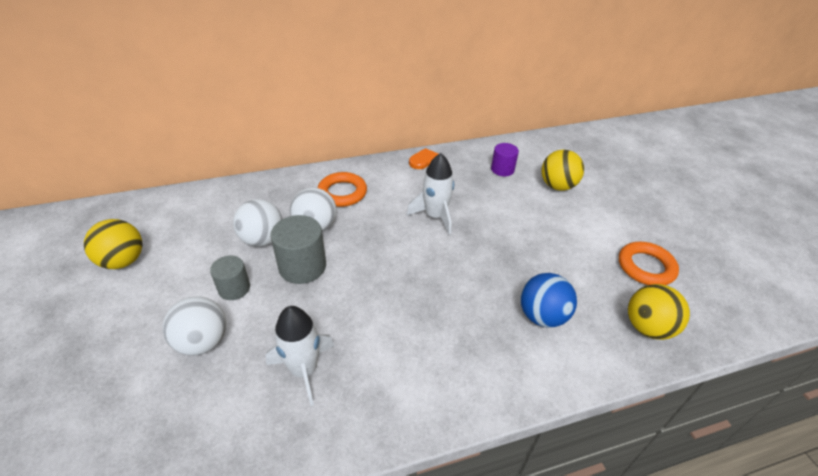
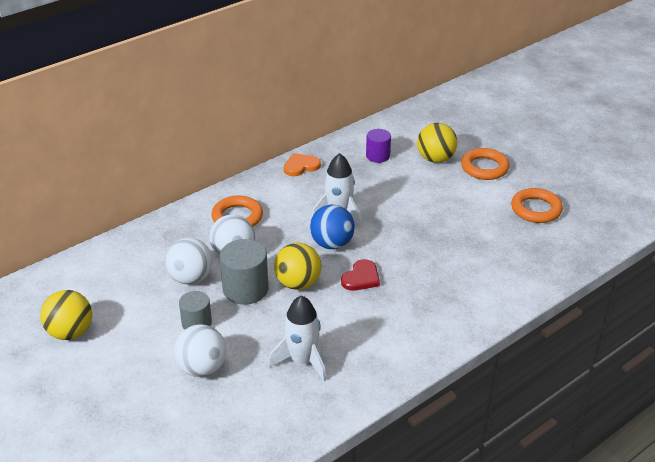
camera: 20 degrees left, 5 degrees down
blue ball [520,273,577,328] -> blue ball moved to [310,204,355,249]
yellow ball [628,284,690,340] -> yellow ball moved to [274,243,321,290]
none -> red heart [341,259,380,291]
none -> orange ring [461,148,510,180]

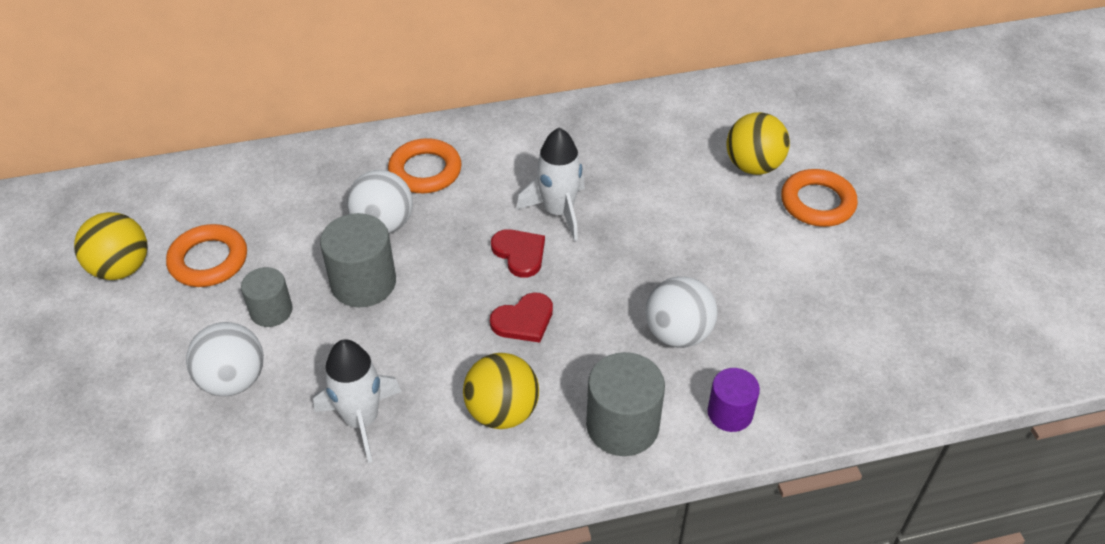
camera: 25 degrees right, 10 degrees up
white ball [165,238,212,285] -> white ball moved to [646,276,718,348]
yellow ball [274,243,321,290] -> yellow ball moved to [463,353,539,429]
orange heart [284,153,321,176] -> none
blue ball [310,204,355,249] -> red heart [491,229,545,278]
purple cylinder [366,129,391,163] -> purple cylinder moved to [707,368,760,432]
orange ring [511,188,563,223] -> orange ring moved to [166,224,247,287]
none -> grey cylinder [586,352,665,456]

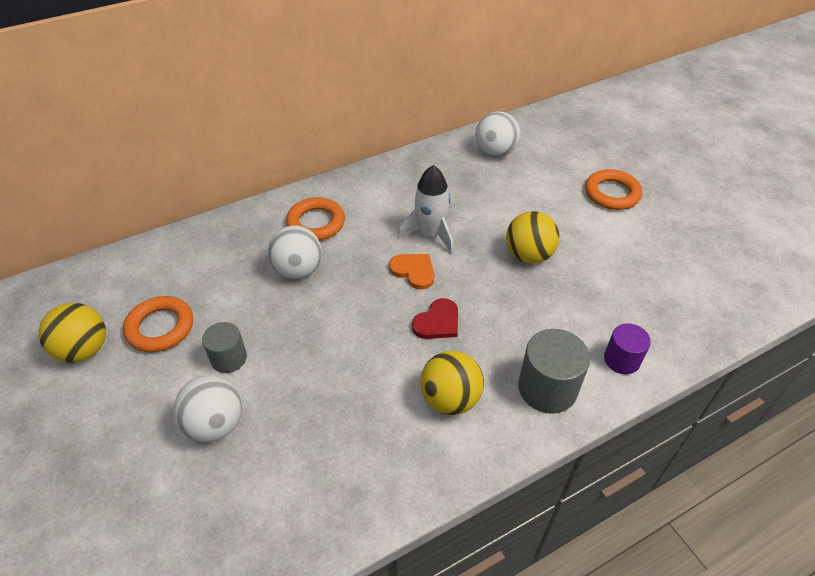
camera: 15 degrees left, 0 degrees up
white rocket [313,339,402,463] -> none
grey cylinder [320,213,396,307] -> none
red heart [491,229,545,278] -> orange heart [389,254,434,290]
white ball [646,276,718,348] -> white ball moved to [476,111,520,157]
yellow ball [726,112,790,175] -> yellow ball moved to [506,211,559,264]

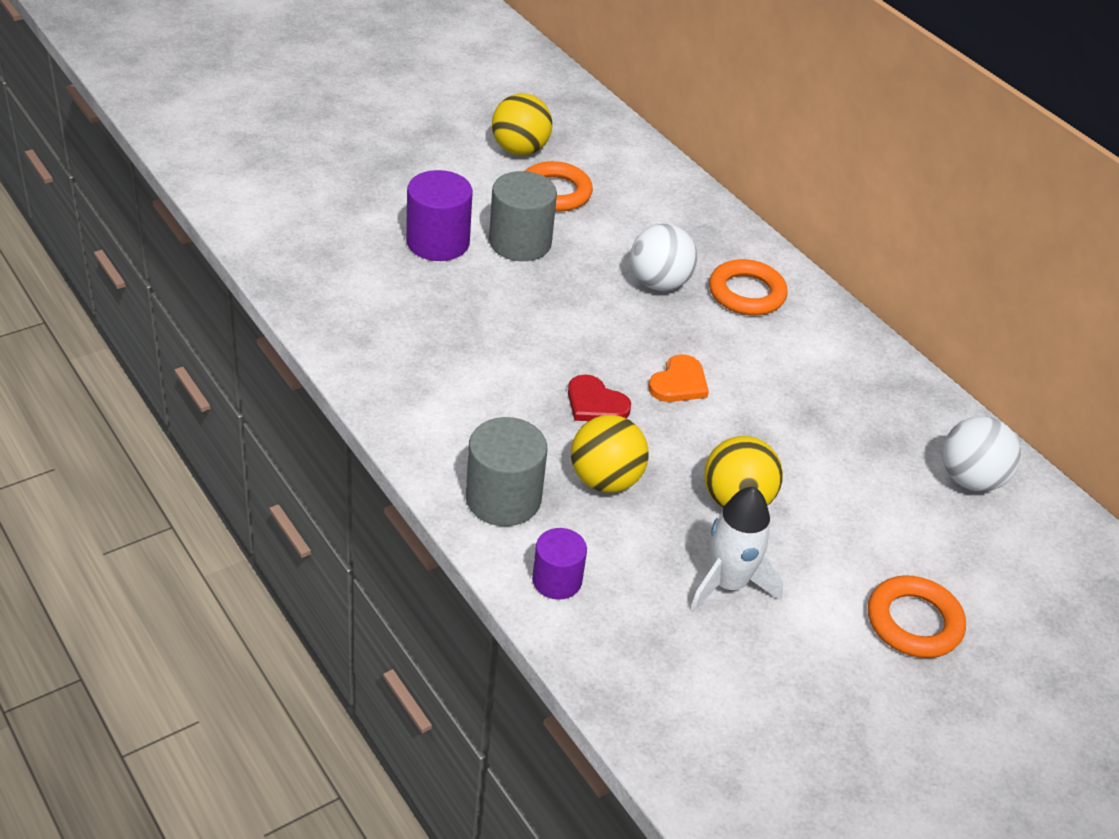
camera: 80 degrees right, 5 degrees down
white ball [173,376,242,442] -> purple cylinder [406,170,473,261]
grey cylinder [202,322,247,373] -> grey cylinder [489,171,557,261], size x1.59
white rocket [398,165,454,254] -> white rocket moved to [690,487,784,613]
yellow ball [420,351,484,415] -> yellow ball moved to [571,415,649,493]

